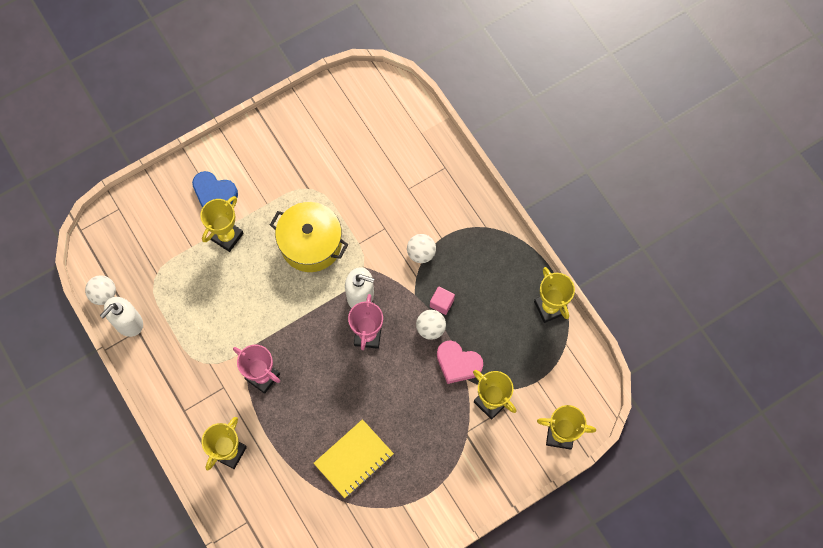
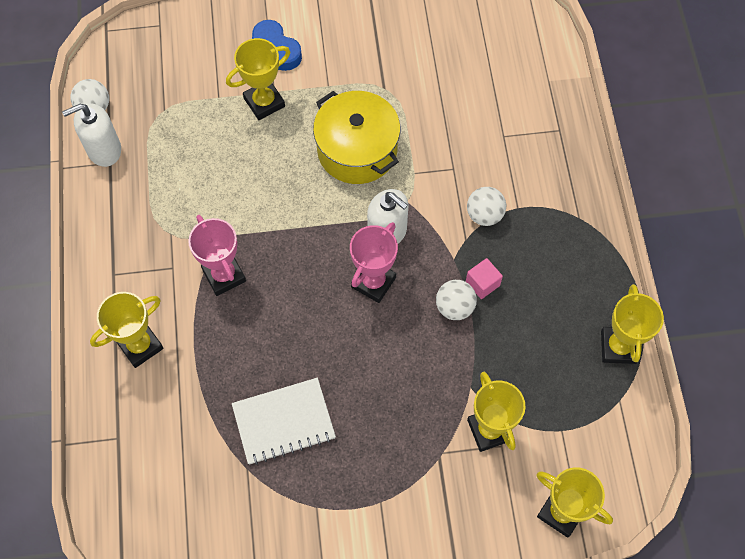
camera: 25 degrees right, 5 degrees down
yellow notebook [313,419,394,498] -> white notebook [232,378,336,465]
pink heart [437,340,483,384] -> none

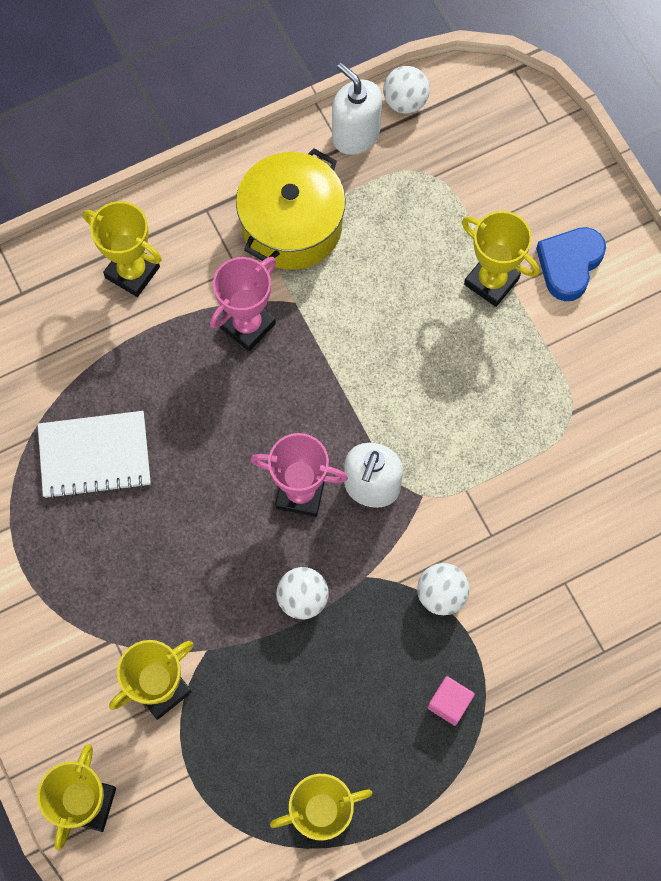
camera: 70 degrees right, 5 degrees up
white notebook [232,378,336,465] -> white notebook turned 60 degrees counterclockwise [38,411,151,499]
yellow pot [313,91,400,184] -> yellow pot moved to [236,148,346,270]
pink cube [466,258,503,299] -> pink cube moved to [428,676,475,726]

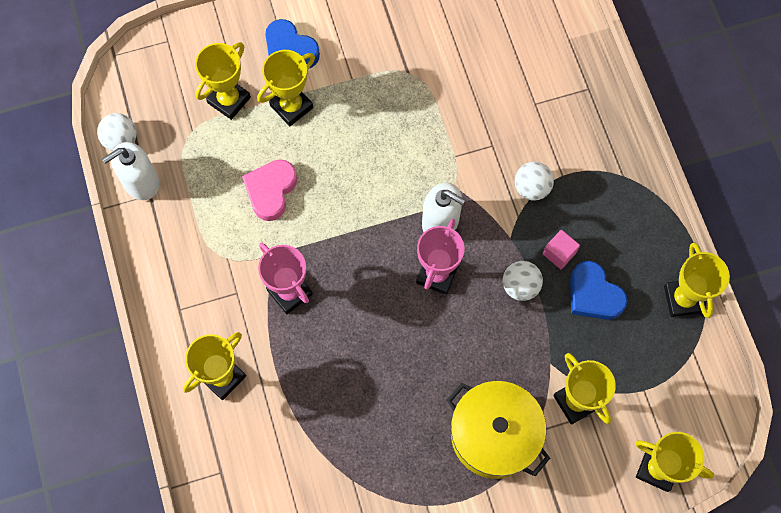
camera: 80 degrees left, 0 degrees up
white notebook [38,411,151,499] -> none
yellow pot [236,148,346,270] -> yellow pot moved to [447,381,550,479]
pink cube [428,676,475,726] -> pink cube moved to [543,230,580,269]
none -> yellow trophy [195,42,251,120]
none -> pink heart [242,159,297,221]
none -> blue heart [570,261,628,320]

